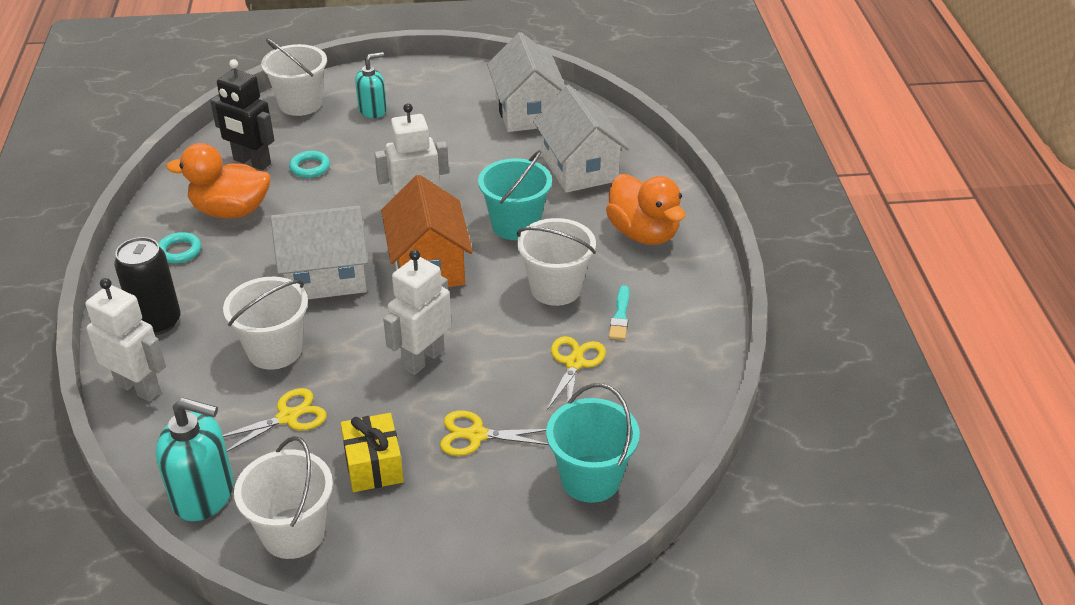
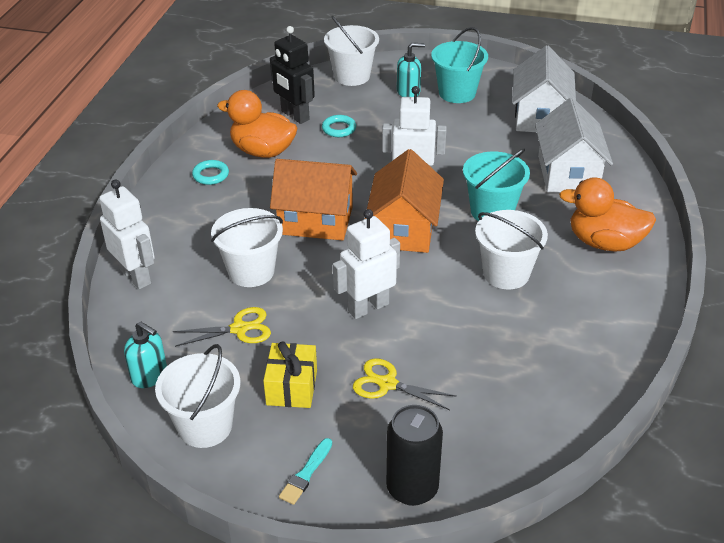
camera: 20 degrees right, 0 degrees up
black can [114,237,180,335] -> black can moved to [386,405,443,506]
turquoise soap dispenser [156,398,234,521] -> turquoise soap dispenser [124,321,167,388], size x0.65
white house [270,206,368,299] -> orange house [270,159,357,241]
yellow scissors [546,336,606,411] -> none
turquoise bucket [546,383,640,503] -> turquoise bucket moved to [431,27,488,103]
orange duck [606,174,685,245] -> orange duck turned 120 degrees clockwise [559,177,656,252]
turquoise brush [609,285,629,340] -> turquoise brush moved to [279,438,332,505]

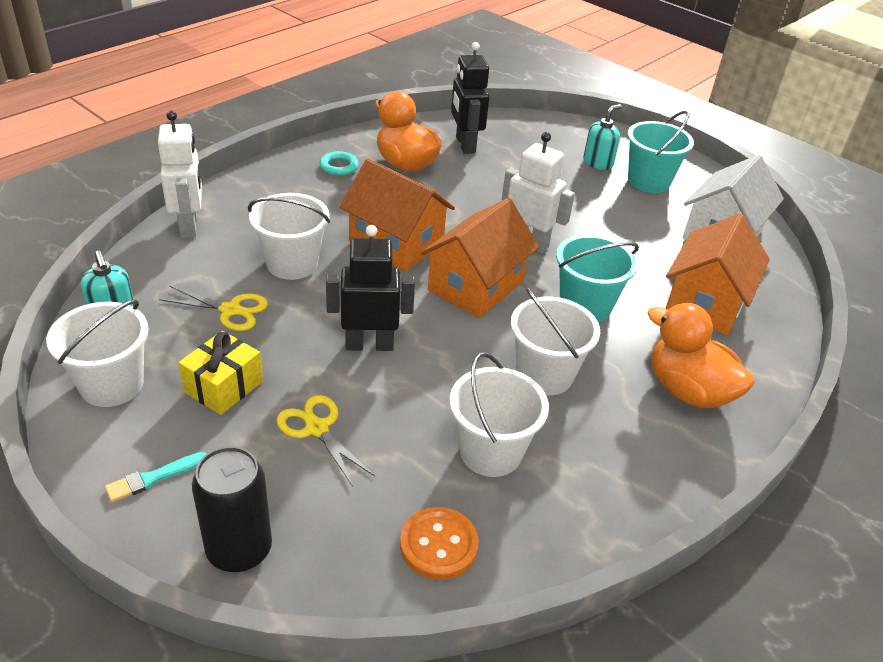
camera: 25 degrees right, 0 degrees up
turquoise ring [322,115,356,137] -> none
white bucket [324,16,379,86] -> white bucket moved to [449,352,549,477]
white robot [333,209,400,319] -> black robot [326,225,415,351]
turquoise soap dispenser [397,43,425,97] -> turquoise soap dispenser turned 60 degrees counterclockwise [583,104,622,170]
white house [535,98,613,193] -> orange house [665,213,770,335]
none -> orange button [400,507,479,580]

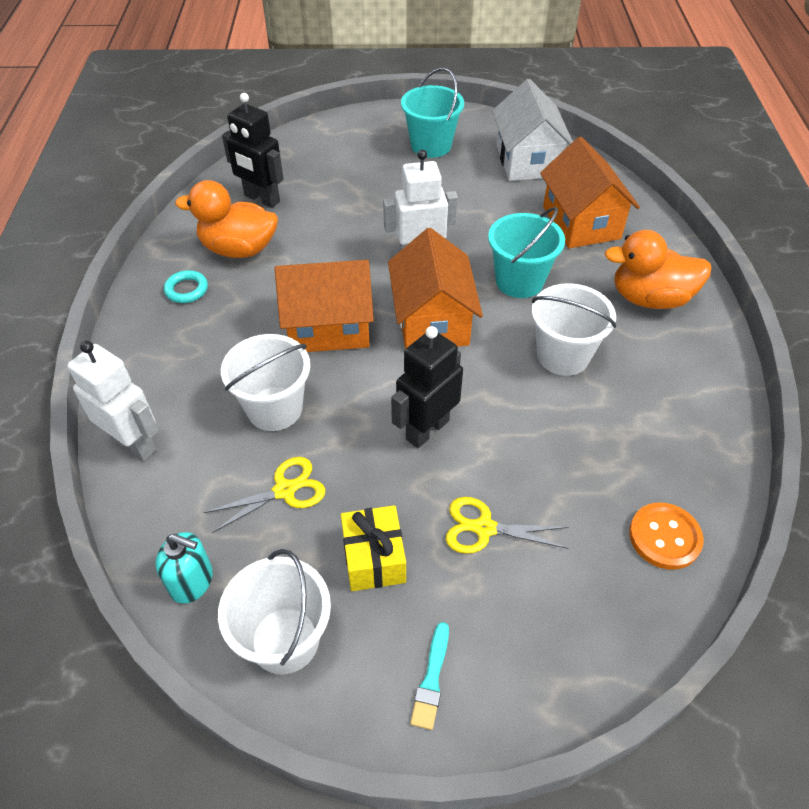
camera: 40 degrees left, 10 degrees up
black can [192,446,272,572] -> none
white bucket [449,352,549,477] -> none
turquoise soap dispenser [583,104,622,170] -> none

